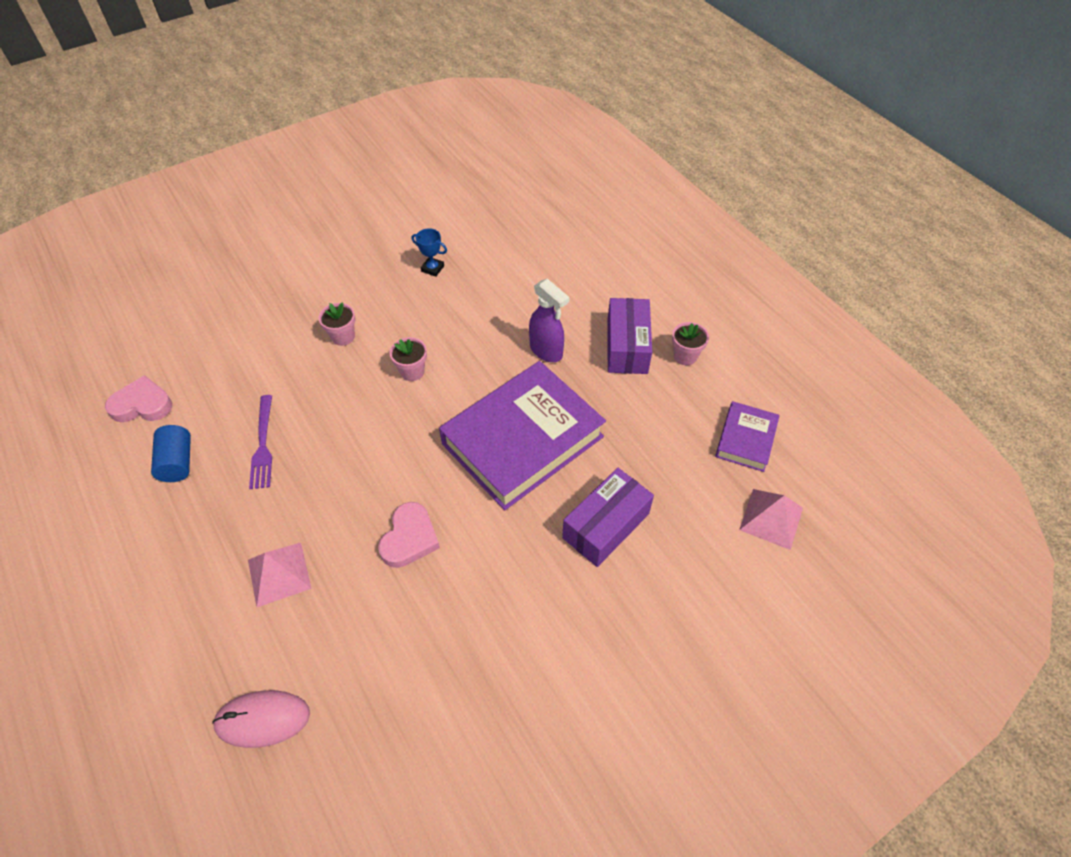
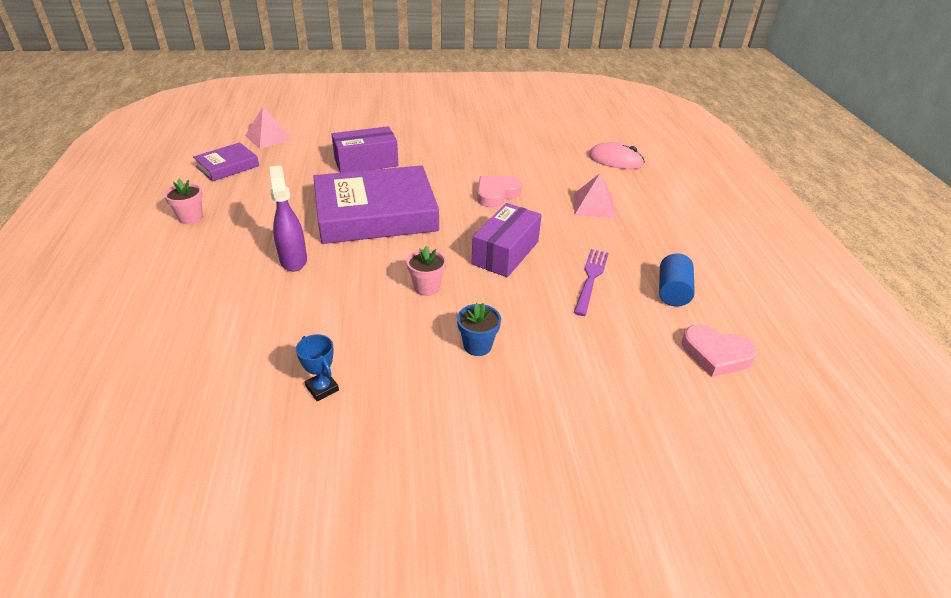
camera: 155 degrees left, 15 degrees down
pink flower pot [318,302,355,346] -> blue flower pot [457,303,501,356]
purple box [607,298,652,374] -> purple box moved to [471,203,542,277]

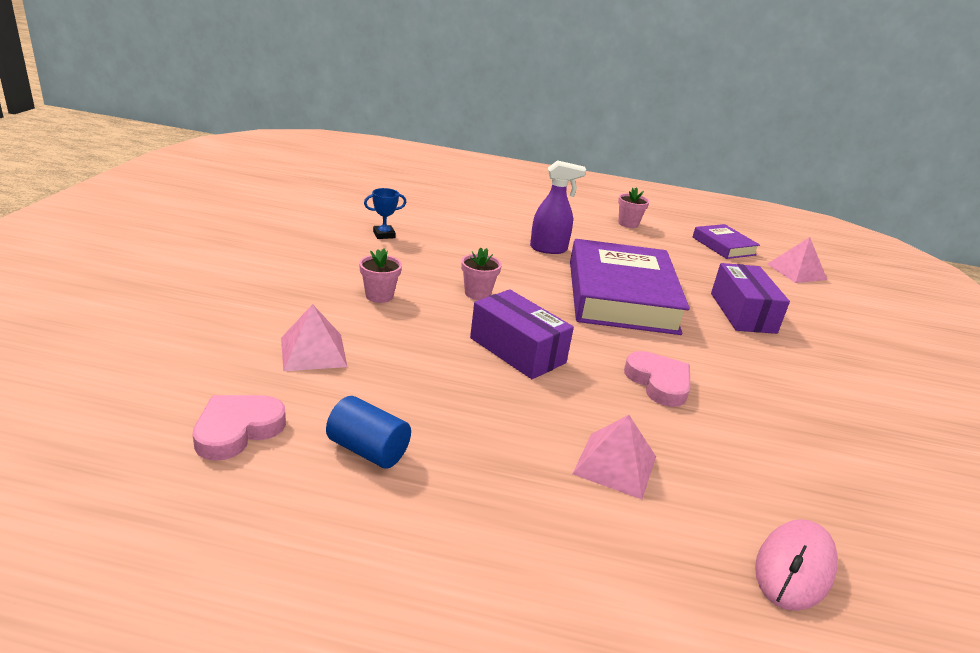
camera: 105 degrees right, 10 degrees down
blue flower pot [457,303,501,356] -> pink flower pot [359,248,402,303]
purple fork [574,249,609,316] -> none
none -> pink pyramid [281,304,347,371]

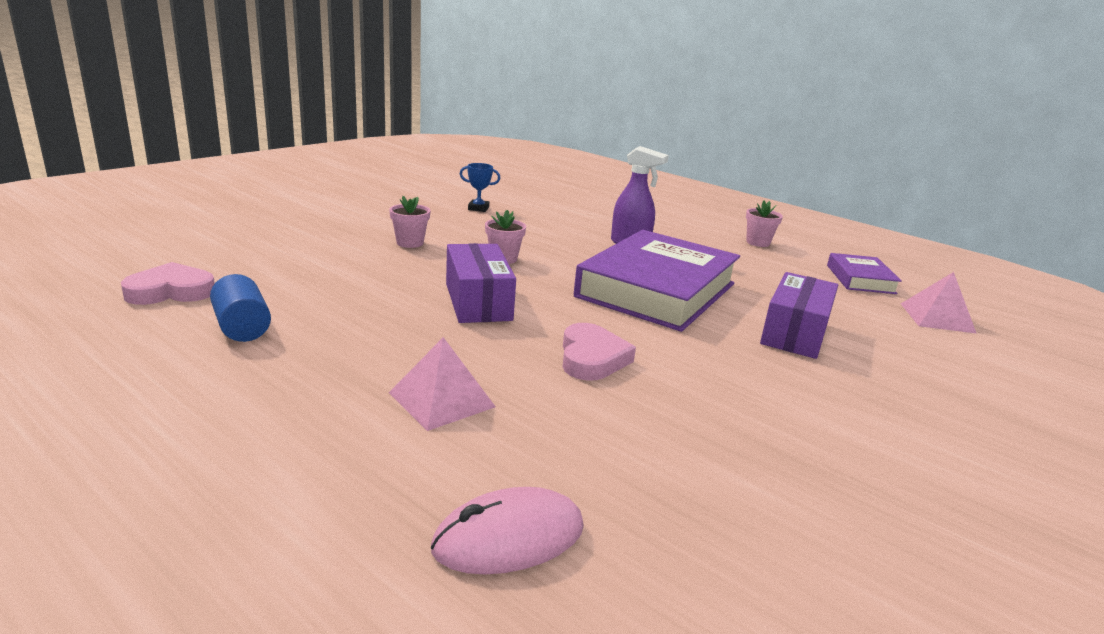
camera: 30 degrees right, 5 degrees down
pink pyramid [281,304,347,371] -> none

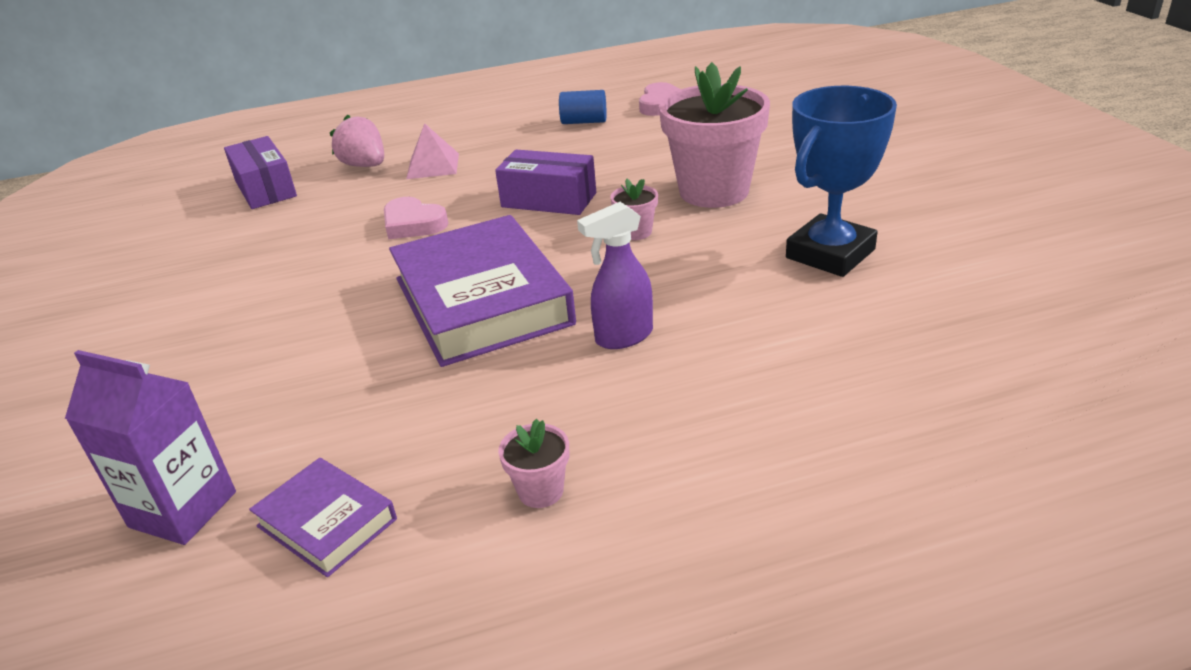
camera: 130 degrees right, 10 degrees up
pink flower pot [389,196,430,248] -> pink flower pot [659,62,770,208], size x2.37
pink mouse [431,487,584,575] -> none
blue trophy [460,163,501,212] -> blue trophy [786,86,897,277], size x2.44
purple box [760,272,838,359] -> purple box moved to [224,136,297,209]
pink pyramid [901,272,977,334] -> purple carton [65,350,236,545]
none -> pink strawberry [330,114,384,167]

